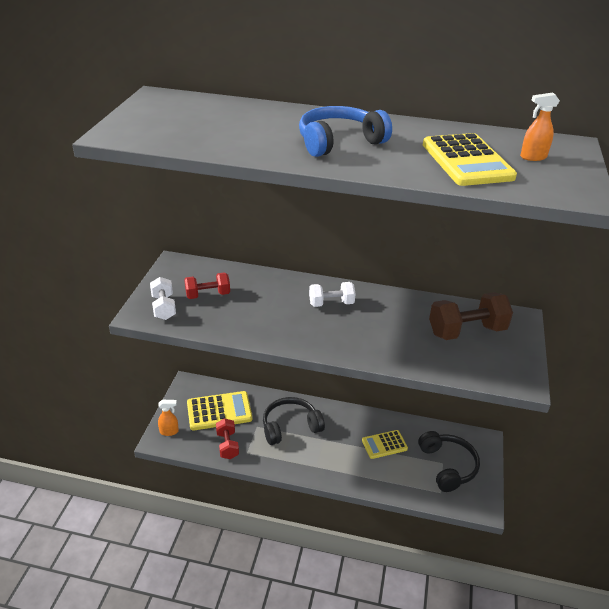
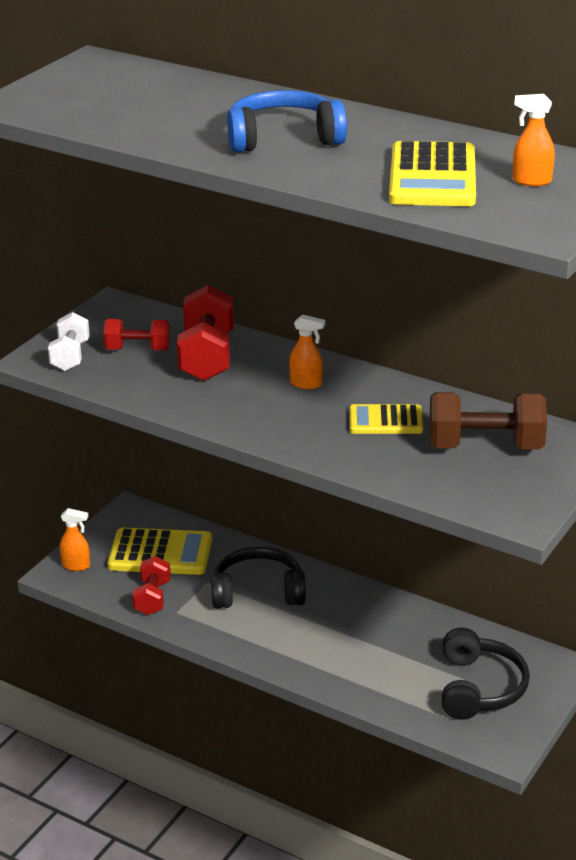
camera: 20 degrees right, 5 degrees down
white dumbbell [309,282,356,307] -> orange spray bottle [289,314,325,389]
yellow calculator [362,430,408,459] -> yellow calculator moved to [349,404,423,434]
none -> red dumbbell [177,285,234,381]

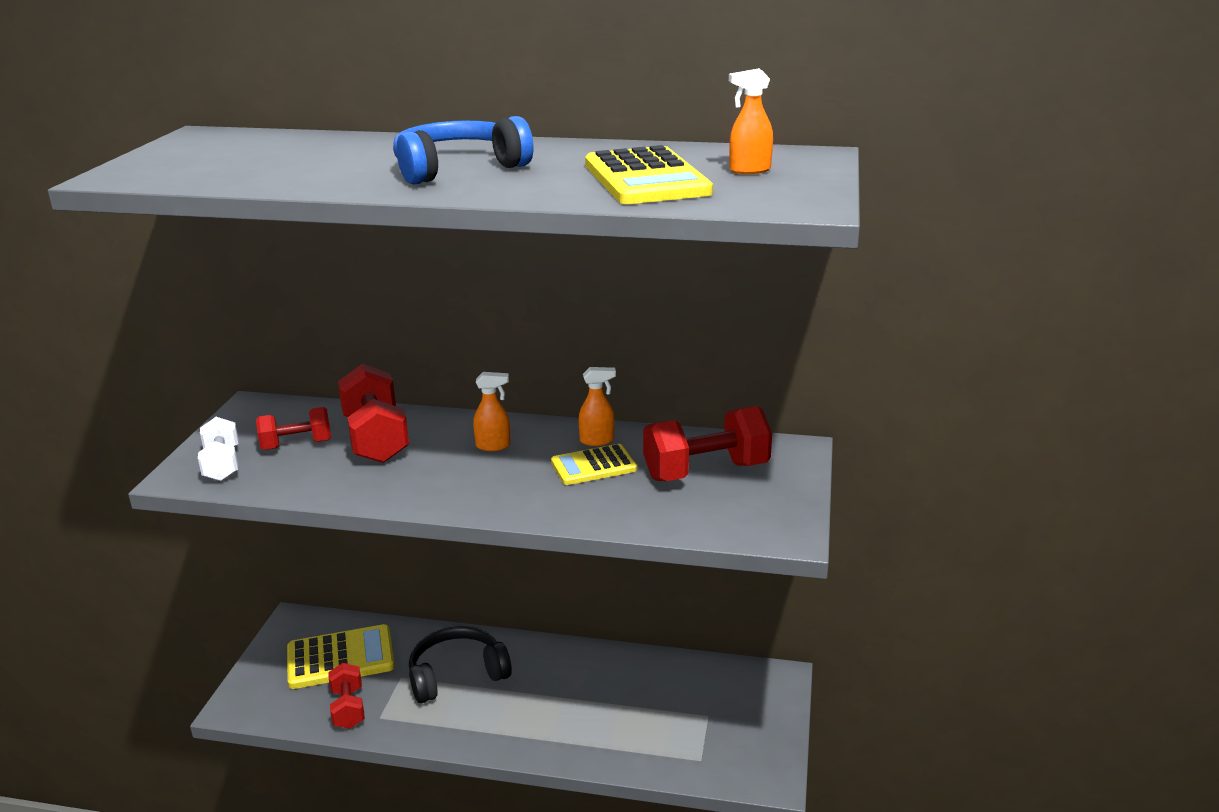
camera: 20 degrees left, 5 degrees down
orange spray bottle [60,508,90,571] -> orange spray bottle moved to [579,367,616,446]
brown dumbbell [429,392,547,449] -> red dumbbell [643,406,772,481]
black headphones [442,628,530,720] -> none

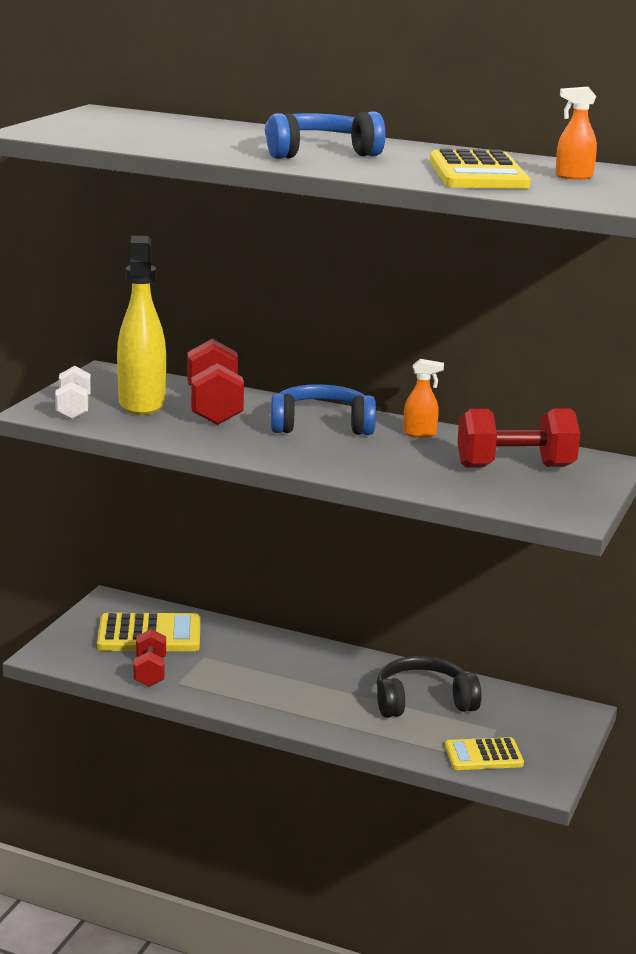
camera: 10 degrees right, 5 degrees down
red dumbbell [256,407,331,450] -> yellow spray bottle [117,236,166,415]
black headphones [409,626,512,703] -> black headphones moved to [377,656,482,718]
orange spray bottle [473,372,511,451] -> blue headphones [271,384,376,435]
yellow calculator [551,444,637,485] -> yellow calculator moved to [445,737,524,770]

